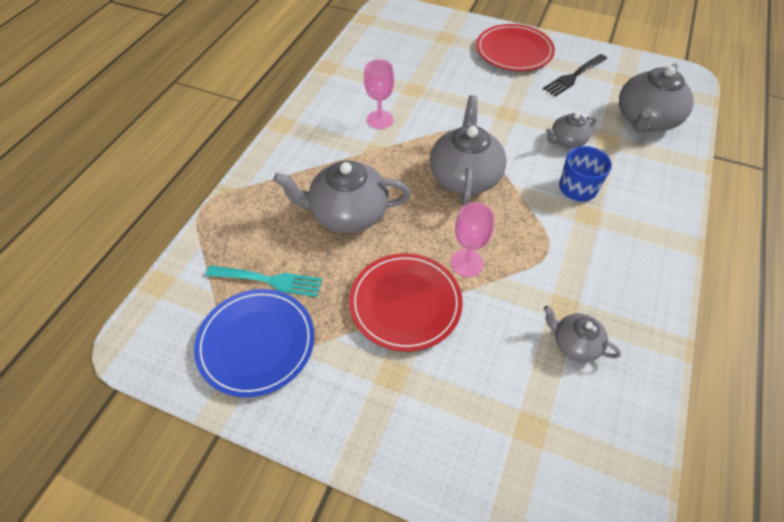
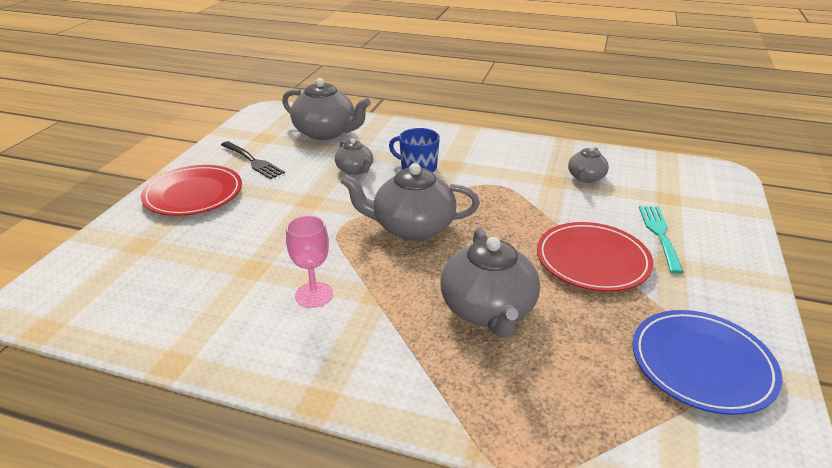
camera: 95 degrees left, 20 degrees down
turquoise fork [206,265,322,297] -> turquoise fork moved to [639,206,684,274]
pink goblet [451,203,494,277] -> none

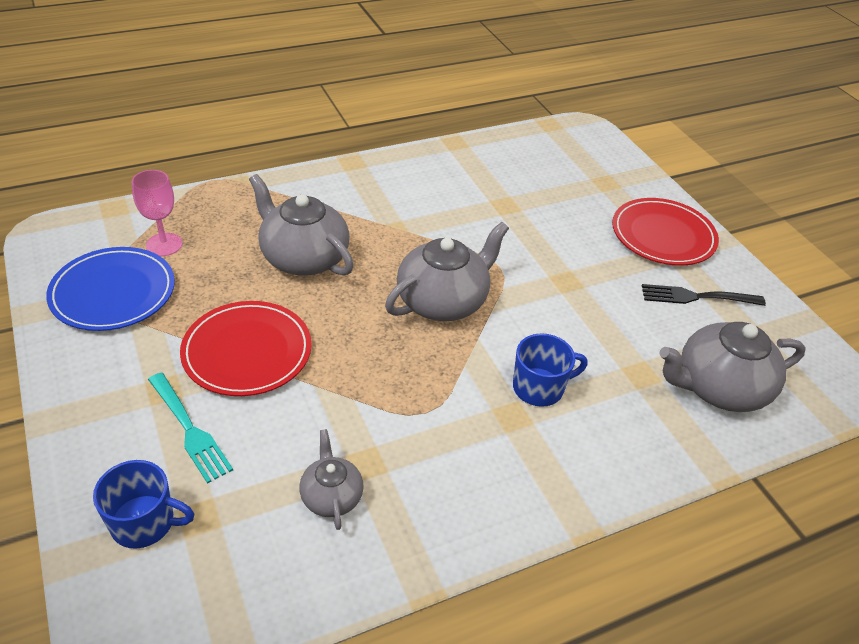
camera: 135 degrees right, 10 degrees up
pink goblet [286,215,333,308] -> pink goblet moved to [131,170,182,256]
grey teapot [335,139,373,175] -> none
none -> blue mug [93,460,194,549]

